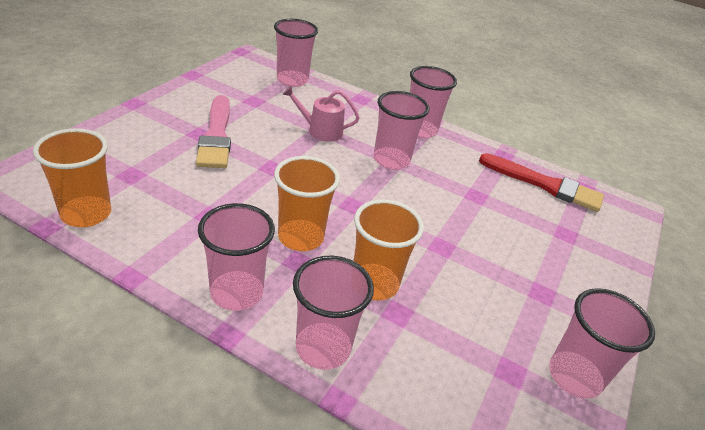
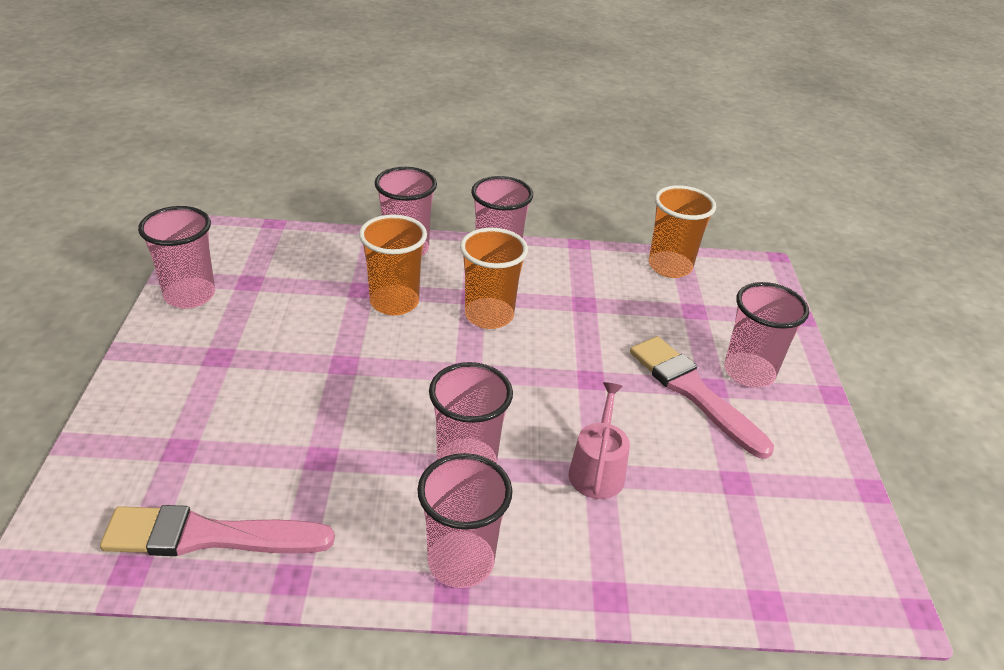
camera: 155 degrees right, 0 degrees up
pink cup [274,19,318,87] -> pink cup moved to [724,282,809,388]
pink watering can [282,85,360,142] -> pink watering can turned 60 degrees counterclockwise [569,382,630,499]
red brush [479,153,604,212] -> pink brush [100,505,335,556]

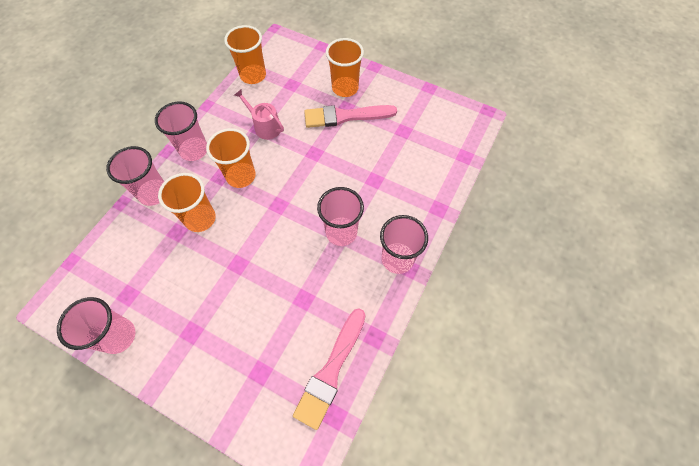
camera: 60 degrees left, 25 degrees up
pink watering can [569,382,630,499] -> pink watering can moved to [234,90,284,140]
pink cup [724,282,809,388] -> orange cup [326,38,364,97]

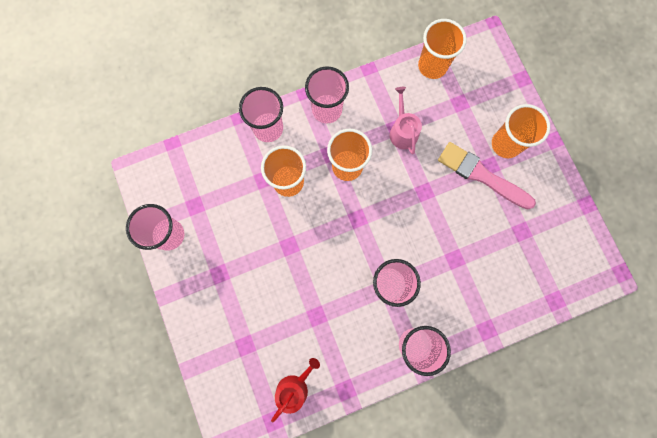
camera: 40 degrees right, 15 degrees up
pink brush [293,308,366,430] -> red watering can [271,358,320,422]

